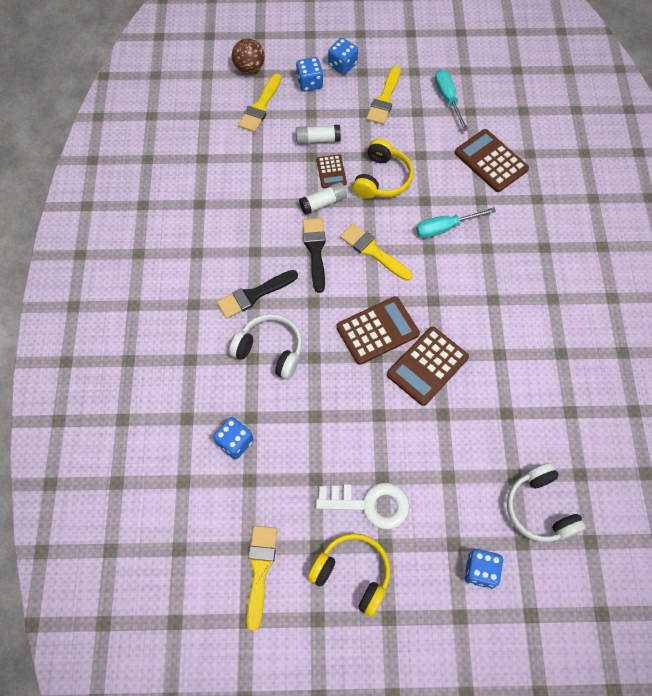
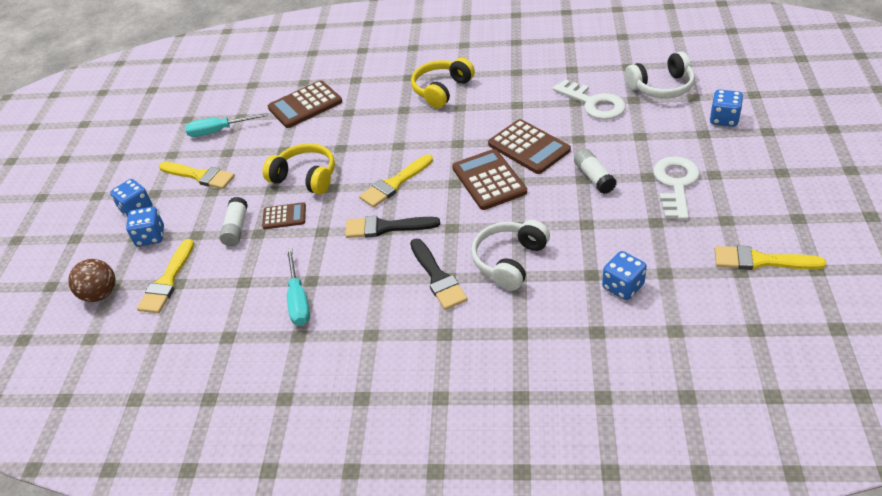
camera: 80 degrees left, 20 degrees down
yellow brush [238,74,281,132] -> yellow brush turned 75 degrees clockwise [137,239,194,313]
white glue stick [299,182,347,215] -> white glue stick moved to [574,149,617,194]
yellow headphones [308,533,391,617] -> yellow headphones moved to [411,58,475,108]
turquoise screwdriver [416,207,496,238] -> turquoise screwdriver moved to [286,248,310,326]
none -> white key [553,79,626,120]

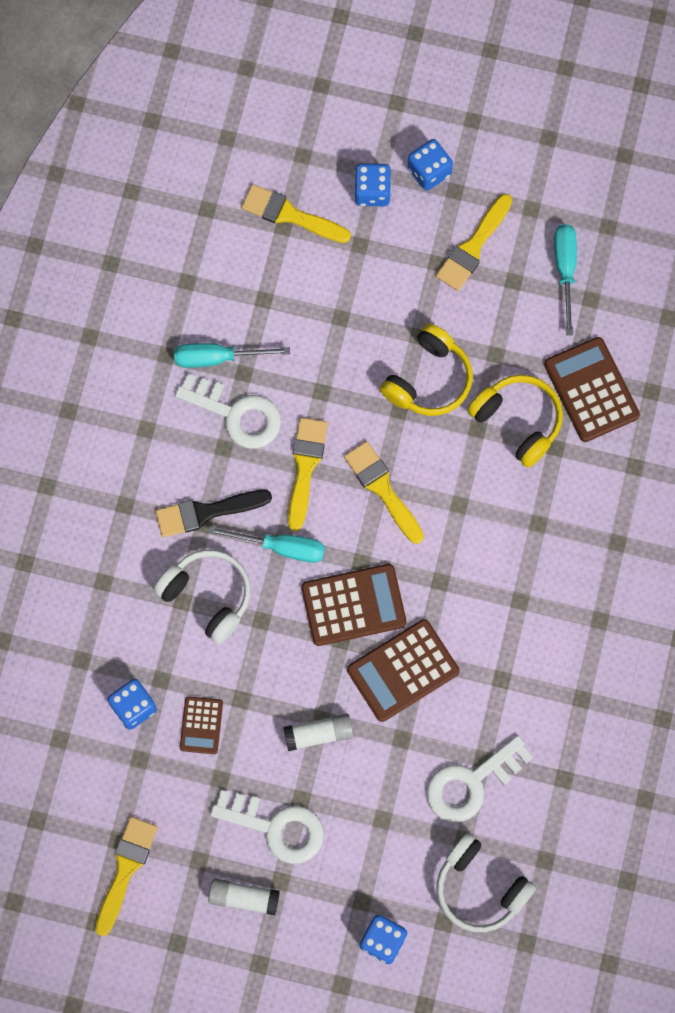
camera: 95 degrees right, 30 degrees up
brown ball [69,259,115,302] -> none
white glue stick [219,197,248,246] -> white glue stick moved to [208,878,280,915]
brown calculator [262,202,306,229] -> brown calculator moved to [180,696,223,754]
black brush [345,216,440,238] -> yellow brush [288,417,328,532]
yellow headphones [411,58,475,108] -> yellow headphones moved to [468,375,563,468]
white headphones [625,51,695,98] -> white headphones turned 45 degrees counterclockwise [436,833,536,932]
none -> white key [175,374,281,449]
none -> turquoise screwdriver [208,526,325,563]

